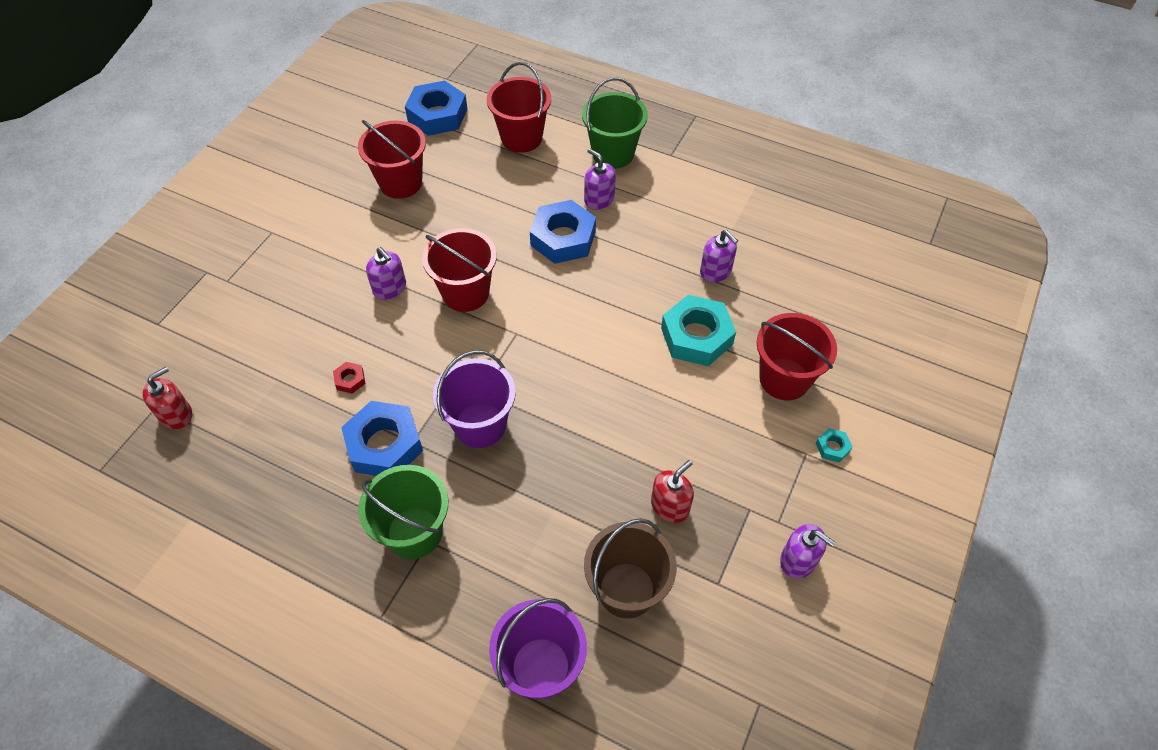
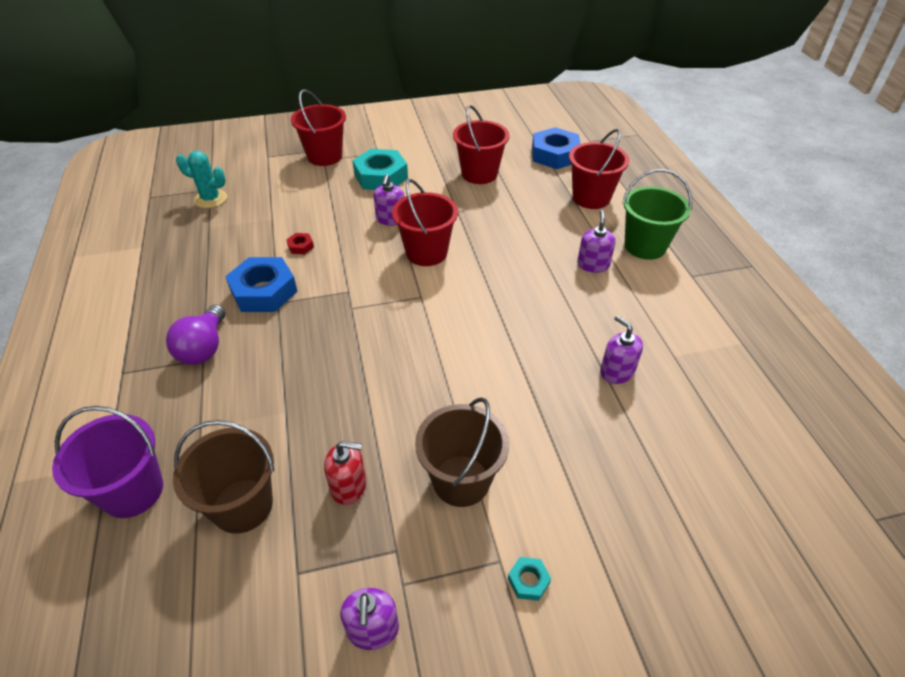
camera: 50 degrees right, 10 degrees down
red soap dispenser [142,367,192,429] -> turquoise cactus [176,151,227,208]
green bucket [358,465,448,559] -> purple light bulb [166,304,225,365]
purple bucket [433,350,516,448] -> none
blue nut [530,200,596,264] -> none
turquoise nut [661,295,736,366] -> turquoise nut moved to [352,149,408,190]
purple soap dispenser [700,230,738,283] -> purple soap dispenser turned 135 degrees clockwise [600,315,643,384]
red bucket [757,313,837,400] -> red bucket moved to [291,89,346,166]
none -> brown bucket [415,397,509,507]

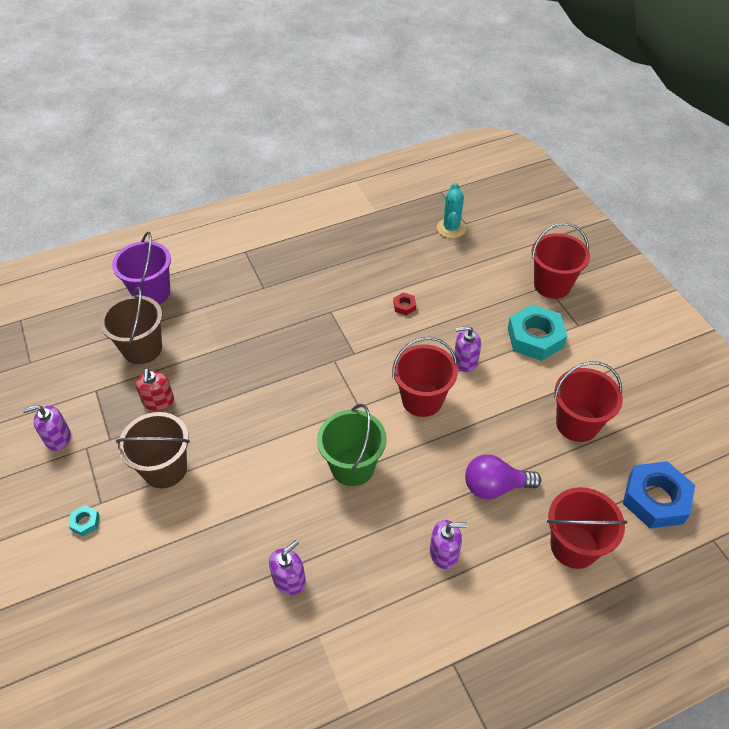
camera: 80 degrees right, 5 degrees up
purple light bulb [166,304,225,365] -> purple light bulb moved to [465,454,541,499]
blue nut [225,257,298,312] -> none
green bucket [622,169,692,260] -> green bucket moved to [317,404,387,486]

